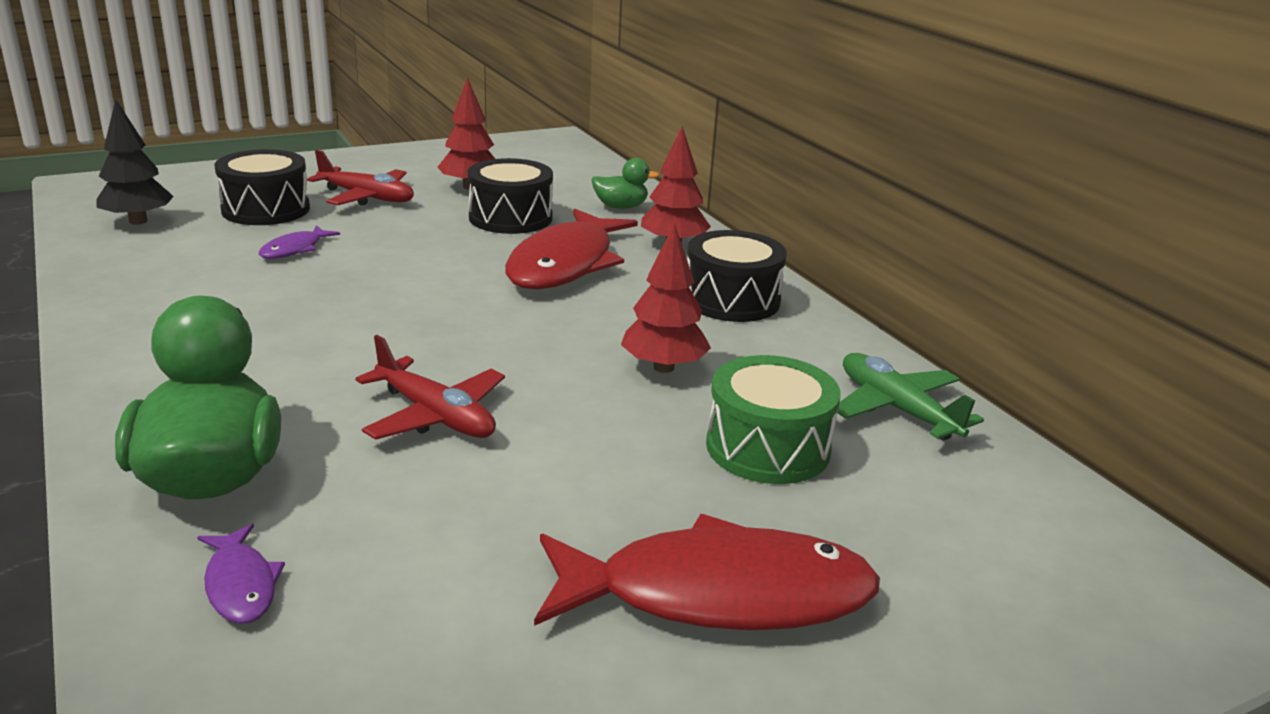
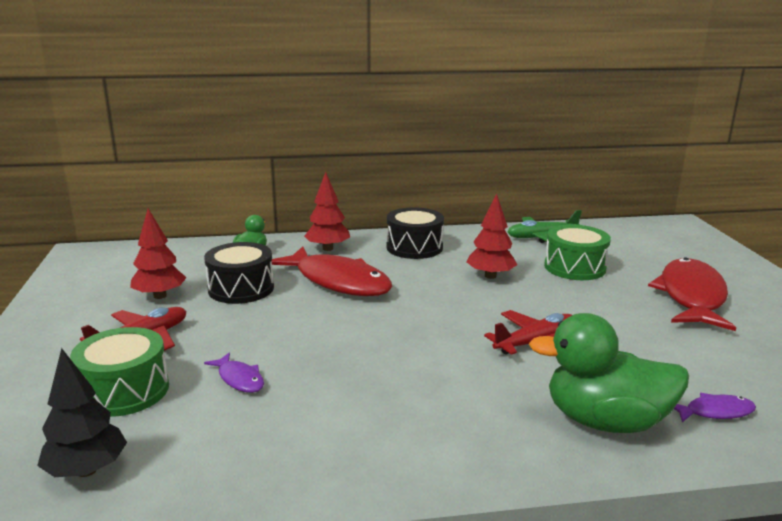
camera: 70 degrees left, 5 degrees down
black drum [215,149,310,225] -> green drum [70,327,169,417]

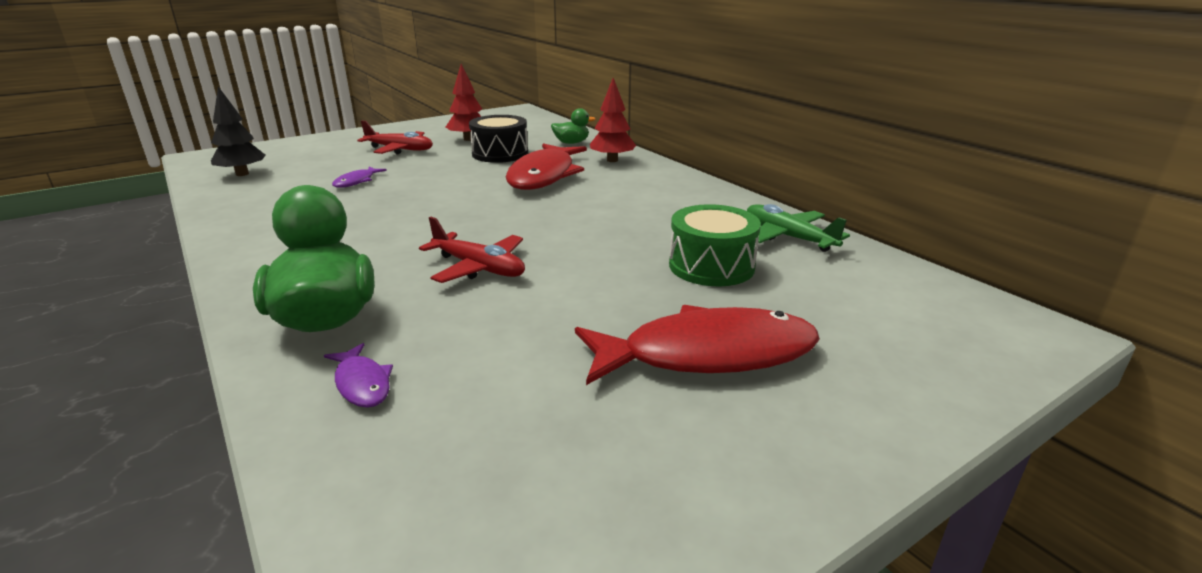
camera: 65 degrees right, 5 degrees up
green drum [70,327,169,417] -> none
black drum [386,207,444,259] -> none
red tree [466,193,517,279] -> none

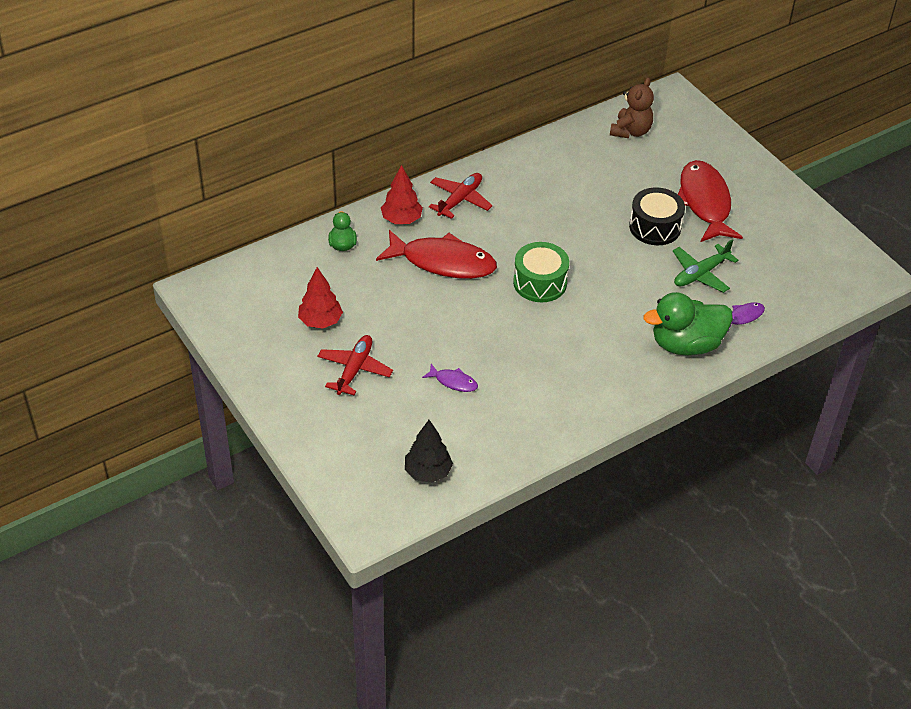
camera: 90 degrees left, 20 degrees up
red plane [419,217,525,283] -> red plane moved to [429,173,493,219]
black drum [469,115,528,163] -> black drum moved to [629,187,685,245]
green drum [669,204,761,286] -> green drum moved to [513,242,569,302]
green plane [747,204,850,252] -> green plane moved to [673,239,738,293]
none -> brown teddy bear [610,78,654,138]

